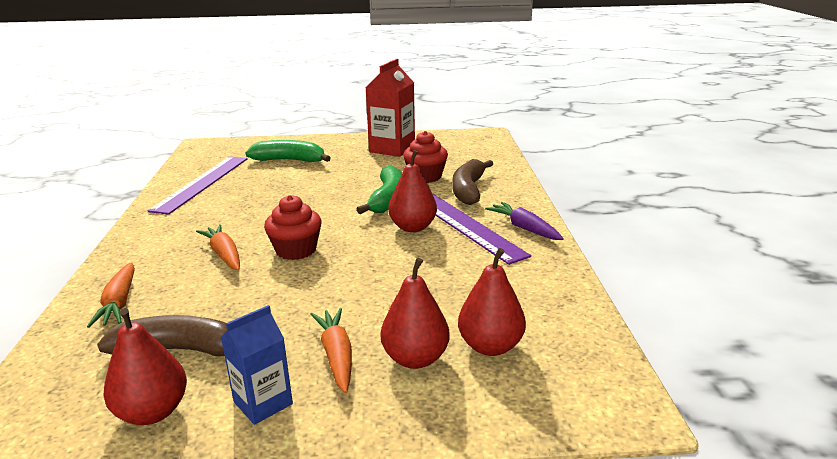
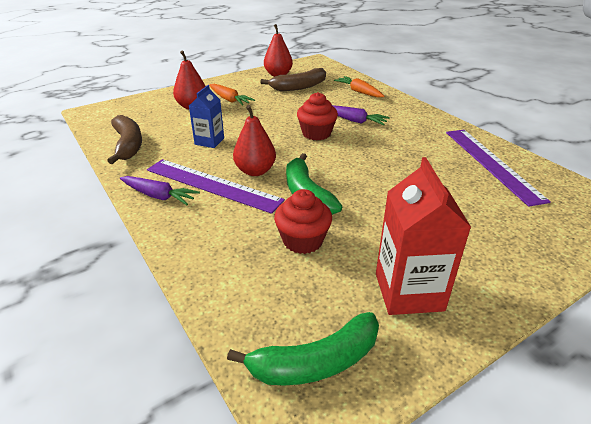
camera: 150 degrees right, 10 degrees up
orange carrot [196,224,240,270] -> purple carrot [332,105,390,125]
blue carton [221,305,293,425] -> blue carton moved to [189,85,224,148]
green banana [246,140,331,162] -> green banana moved to [227,312,379,385]
brown banana [452,159,493,205] -> brown banana moved to [107,115,142,164]
red pear [458,248,526,356] -> none

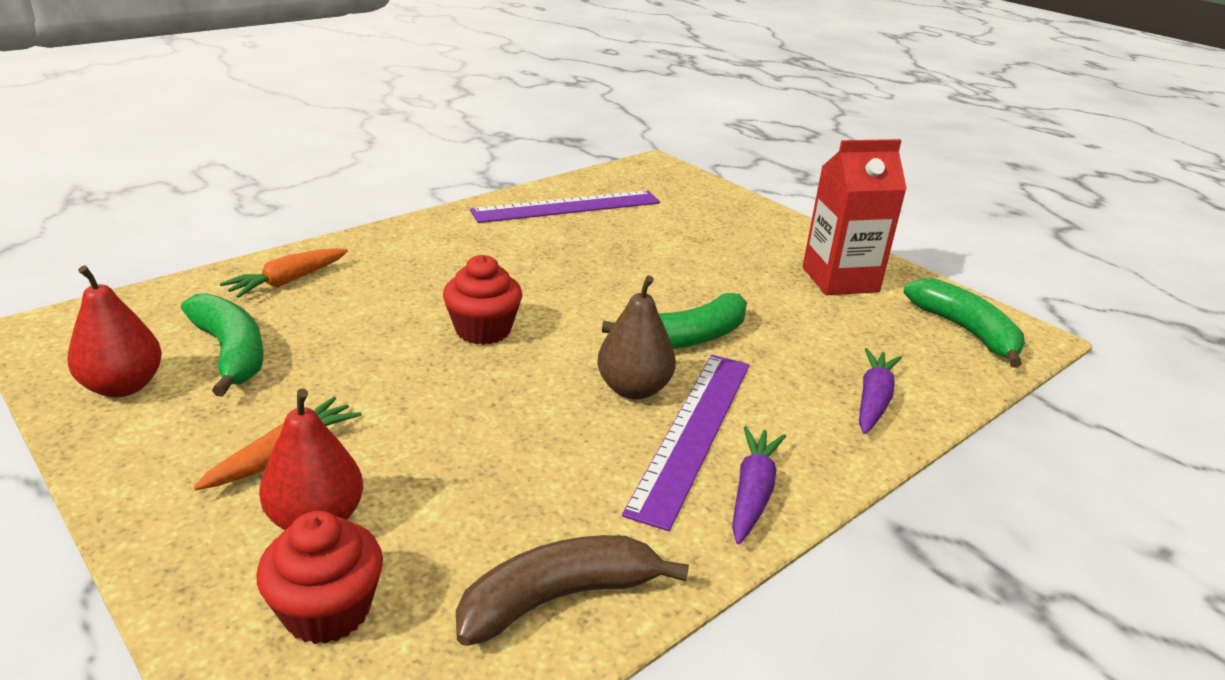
camera: 100 degrees left, 5 degrees down
blue carton [189,85,224,148] -> none
red pear [233,105,276,176] -> brown pear [597,275,676,400]
brown banana [260,68,326,91] -> green banana [181,293,264,397]
red cupcake [274,189,332,254] -> red cupcake moved to [257,511,383,644]
purple carrot [332,105,390,125] -> purple carrot moved to [859,348,902,434]

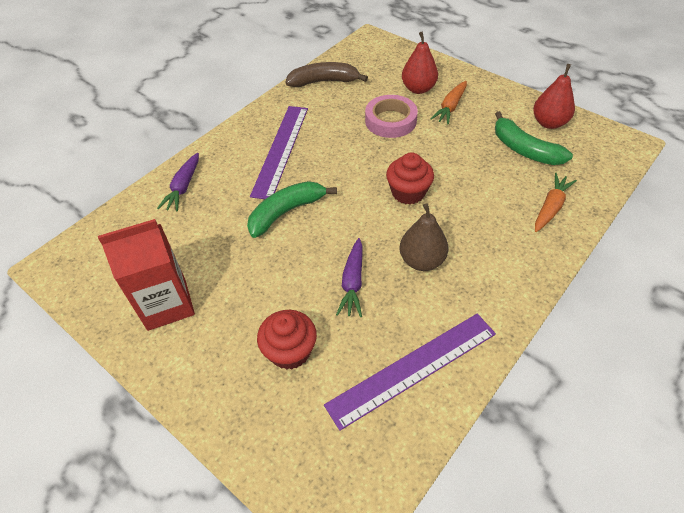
camera: 175 degrees right, 20 degrees up
red cupcake [257,511,383,644] -> red cupcake moved to [257,310,317,370]
brown banana [456,535,689,646] -> brown banana turned 150 degrees counterclockwise [285,62,368,87]
brown pear [597,275,676,400] -> brown pear moved to [400,204,449,271]
purple carrot [732,426,786,544] -> purple carrot moved to [336,238,363,317]
green banana [903,278,1025,368] -> none
none -> pink tape [365,95,418,138]

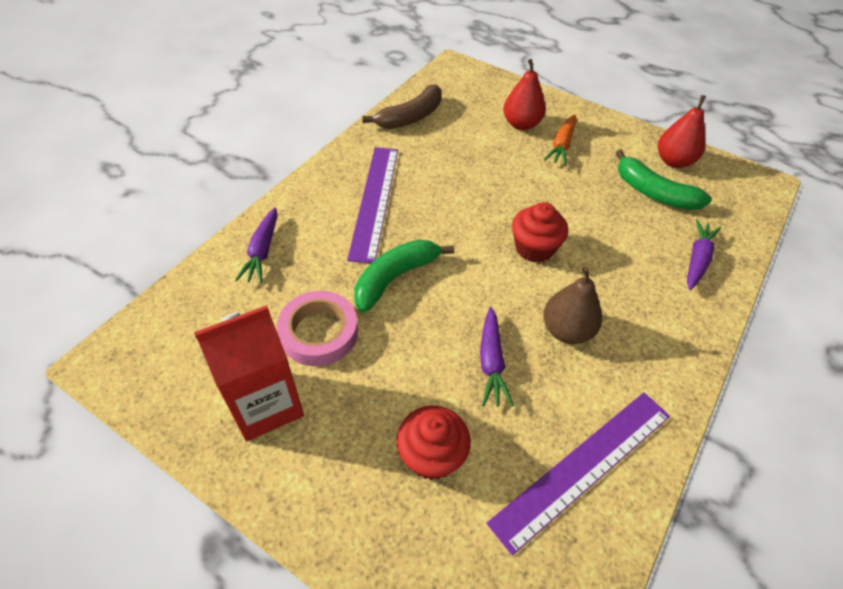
camera: 10 degrees left, 0 degrees up
brown banana [285,62,368,87] -> brown banana turned 150 degrees clockwise [362,85,442,129]
pink tape [365,95,418,138] -> pink tape moved to [277,291,358,366]
orange carrot [535,173,577,232] -> purple carrot [687,219,721,290]

